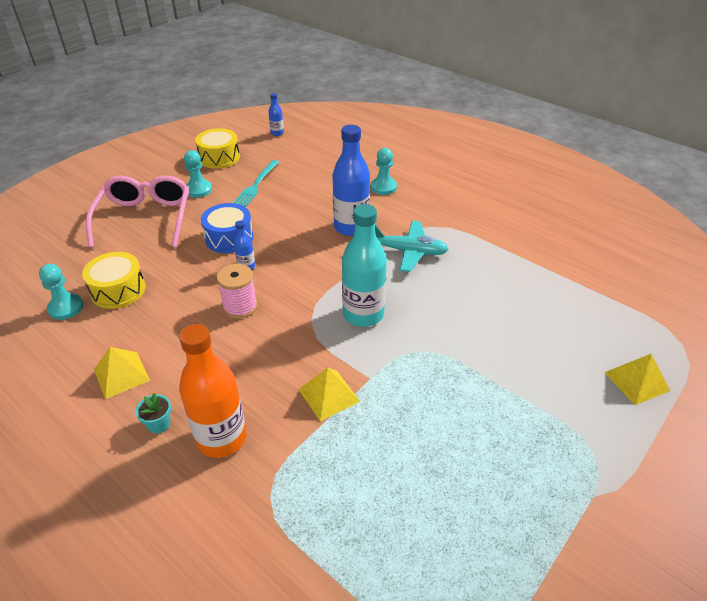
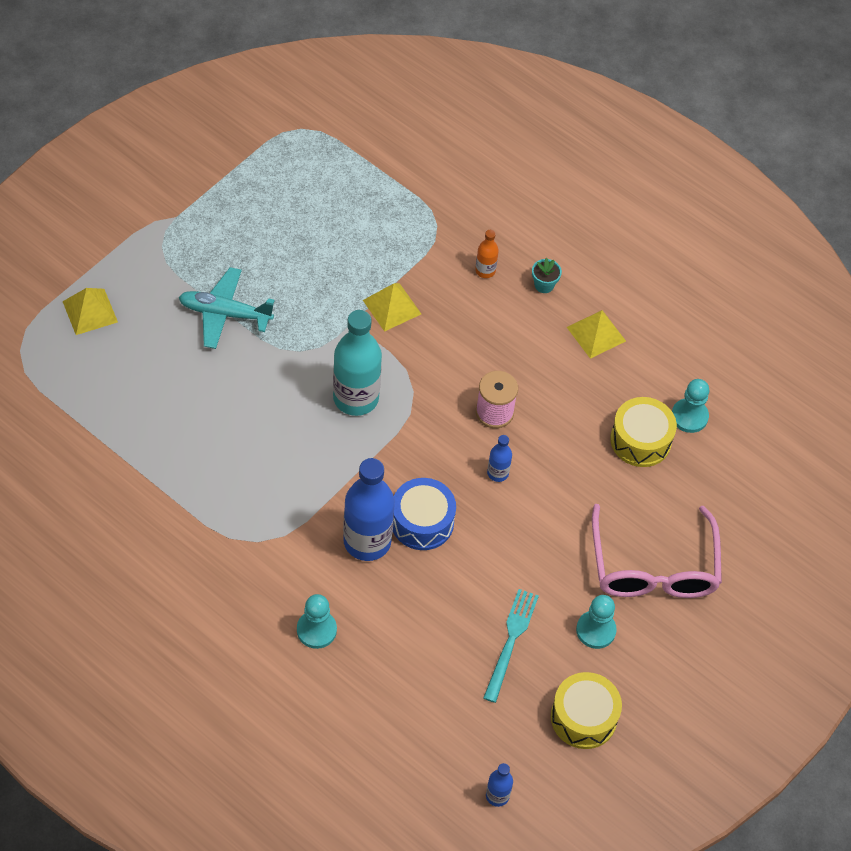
camera: 175 degrees right, 15 degrees up
orange bottle [179,324,246,458] -> orange bottle [475,230,499,278], size x0.47
blue drum [201,203,253,253] -> blue drum moved to [393,478,456,550]
turquoise plane [375,221,449,272] -> turquoise plane moved to [179,267,275,349]

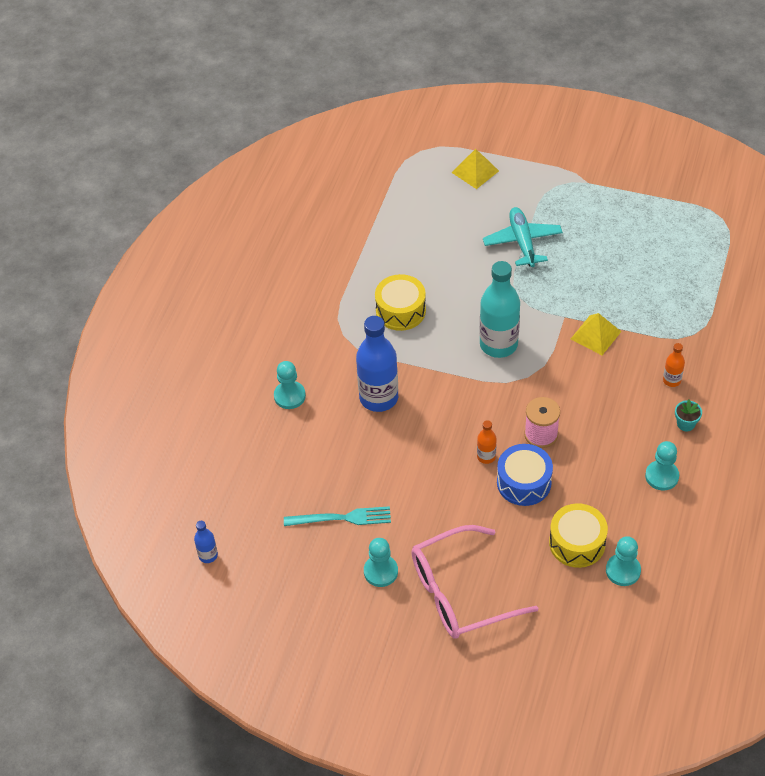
camera: 75 degrees right, 5 degrees down
blue drum [393,478,456,550] -> blue drum moved to [497,444,553,506]
blue bottle [487,435,512,482] -> orange bottle [477,420,497,464]
yellow drum [551,672,622,749] -> yellow drum moved to [375,274,426,331]
yellow pyramid [567,310,626,359] -> turquoise pawn [645,441,679,490]

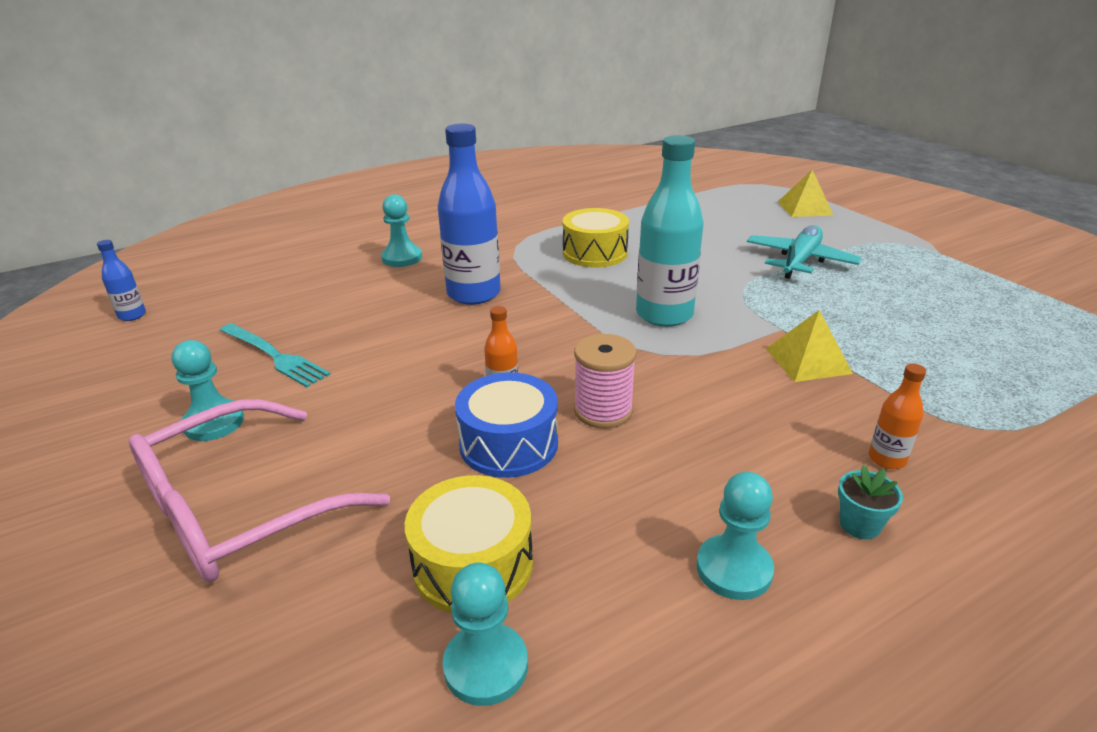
camera: 40 degrees right, 20 degrees down
pink glasses [411,525,538,639] -> pink glasses turned 60 degrees counterclockwise [129,399,390,582]

